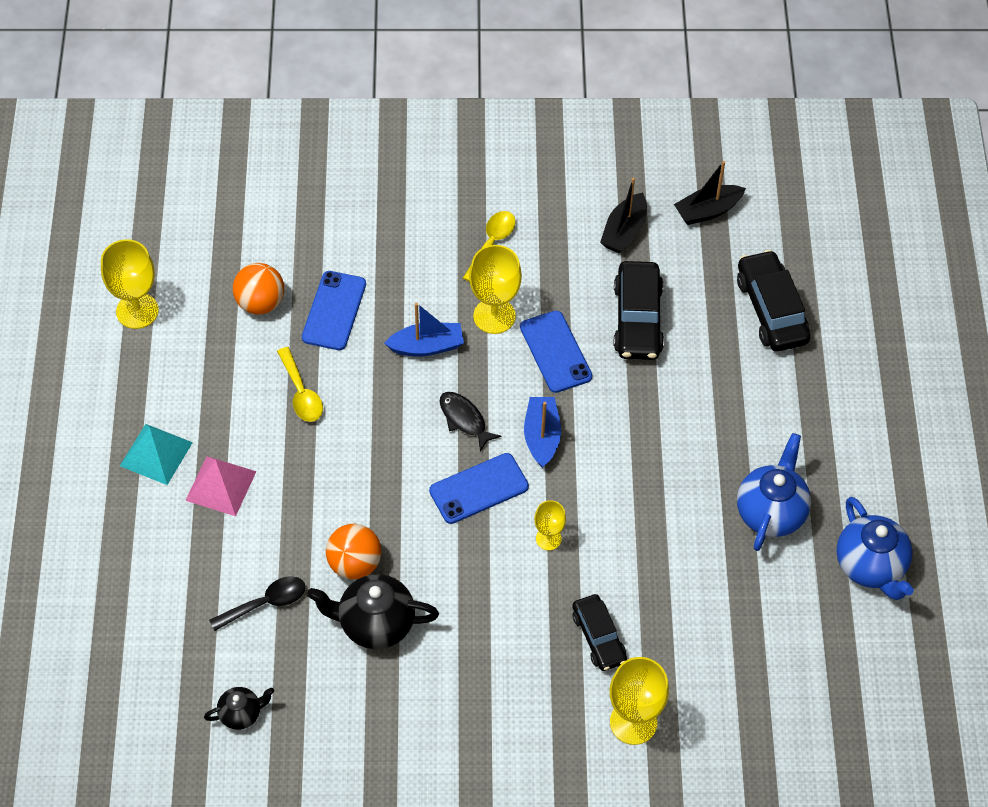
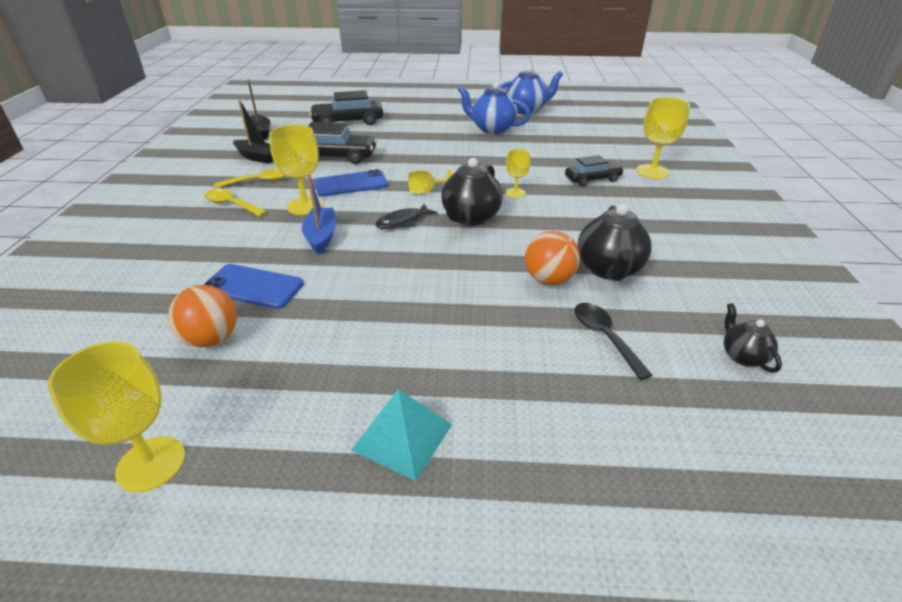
camera: 85 degrees left, 20 degrees down
pink pyramid [185,456,257,516] -> none
yellow spoon [277,347,323,422] -> yellow spoon moved to [214,169,286,188]
blue phone [429,453,529,524] -> black teapot [441,158,503,226]
blue boat [524,397,561,468] -> yellow goblet [408,169,453,194]

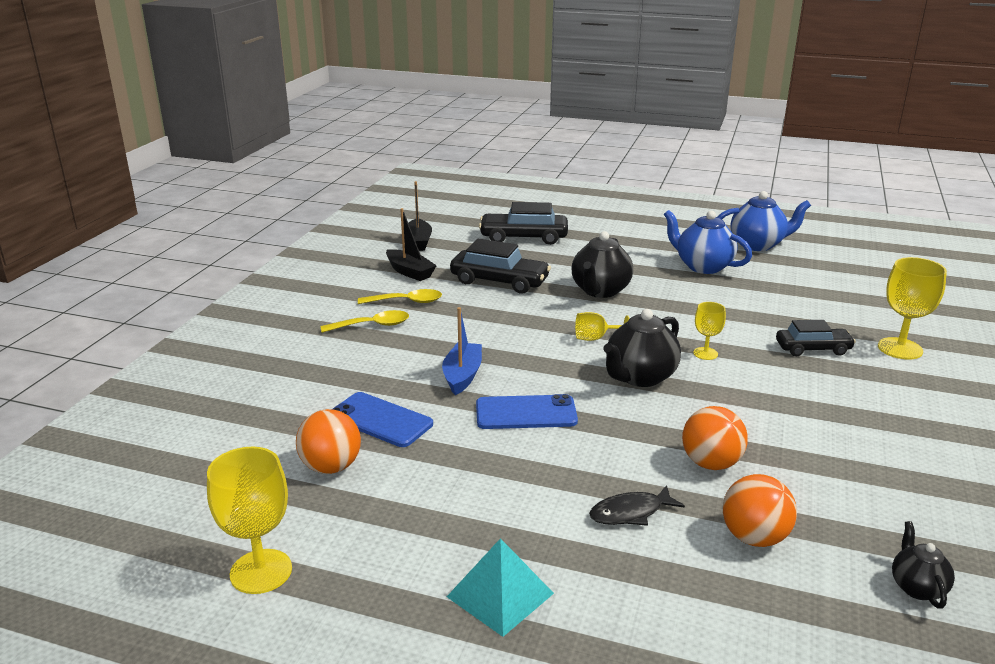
camera: 15 degrees right, 10 degrees down
yellow spoon [204,189,267,217] -> yellow spoon turned 120 degrees clockwise [320,310,409,333]
yellow goblet [270,124,323,215] -> none
blue phone [315,169,388,197] -> blue phone moved to [476,394,578,429]
black fish [375,204,437,229] -> black fish moved to [589,485,685,526]
black spoon [575,303,653,380] -> orange ball [723,474,797,547]
black teapot [577,204,652,281] -> black teapot moved to [572,231,633,298]

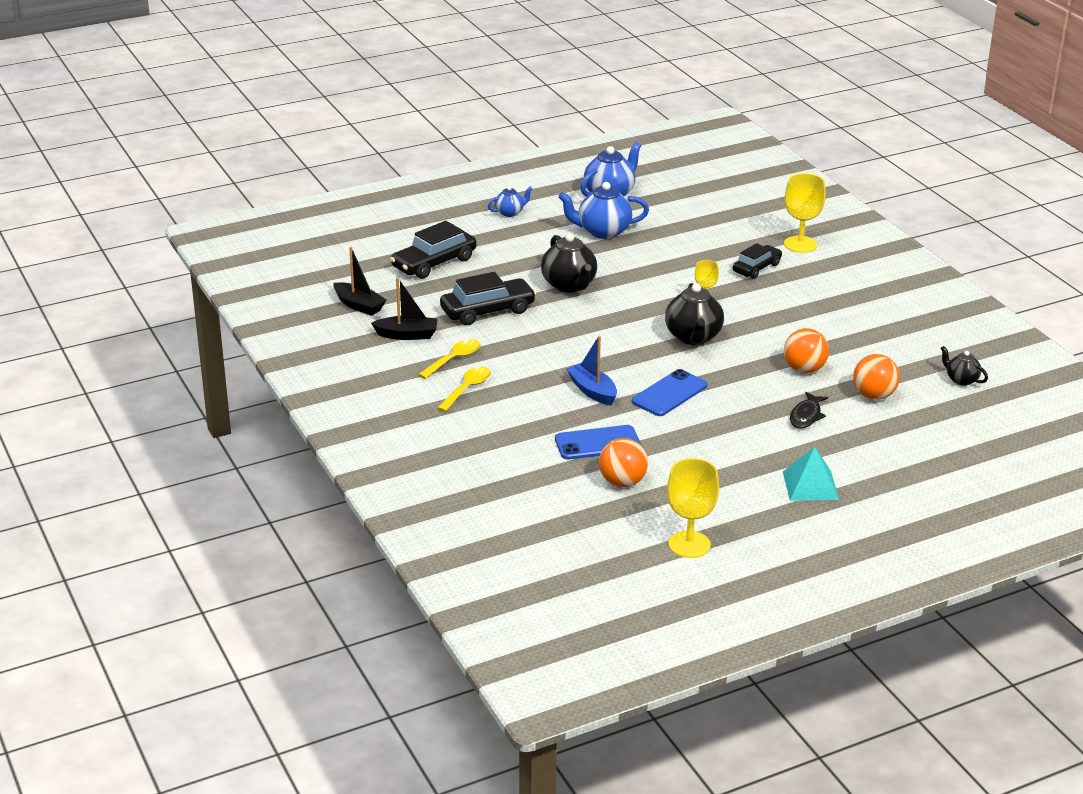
camera: 45 degrees left, 5 degrees up
yellow goblet [575,312,630,341] -> none
none -> blue teapot [488,186,533,217]

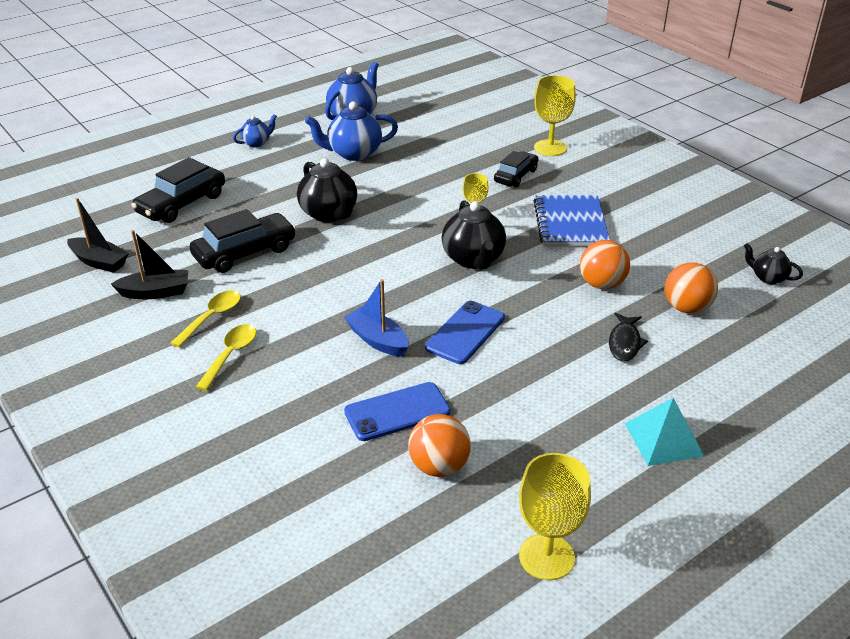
camera: 10 degrees left, 5 degrees up
none -> blue notebook [534,195,610,246]

